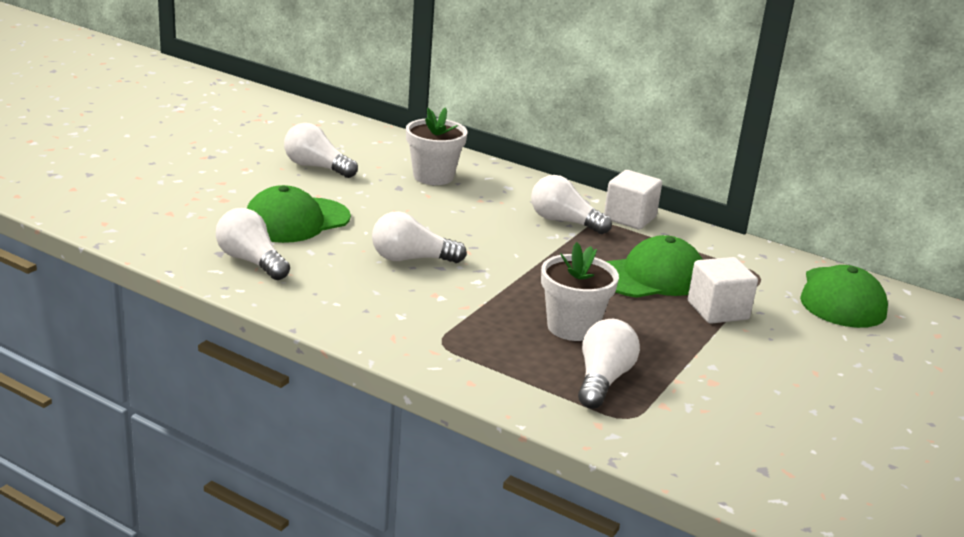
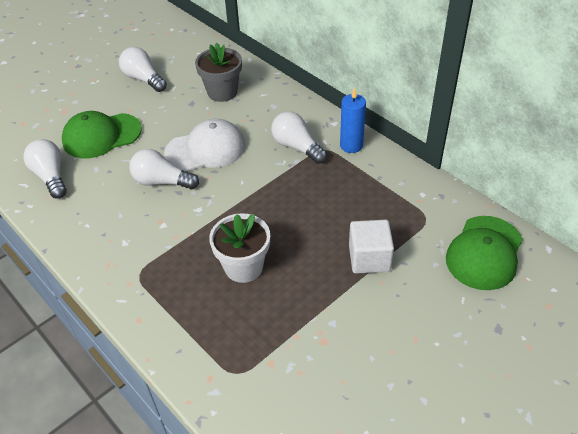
camera: 20 degrees right, 20 degrees up
white flower pot [406,107,467,185] -> grey flower pot [195,43,242,102]
white light bulb [578,319,640,409] -> none
white cube [604,170,662,230] -> blue candle [340,88,366,153]
green cap [606,235,703,298] -> none
none -> white cap [164,119,245,171]

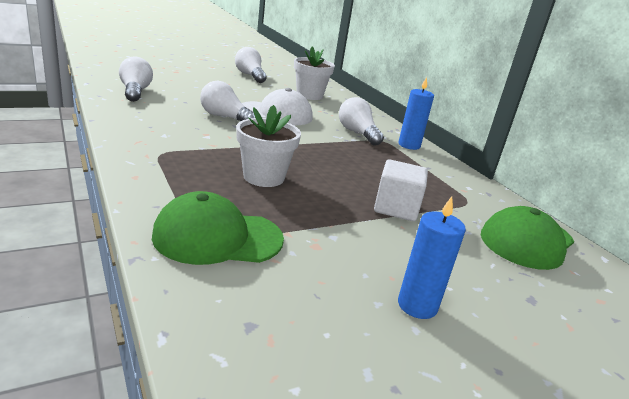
camera: 10 degrees right, 20 degrees down
green cap [62,111,142,158] -> green cap moved to [152,191,284,265]
grey flower pot [195,43,242,102] -> white flower pot [294,47,335,100]
none -> blue candle [398,196,466,319]

